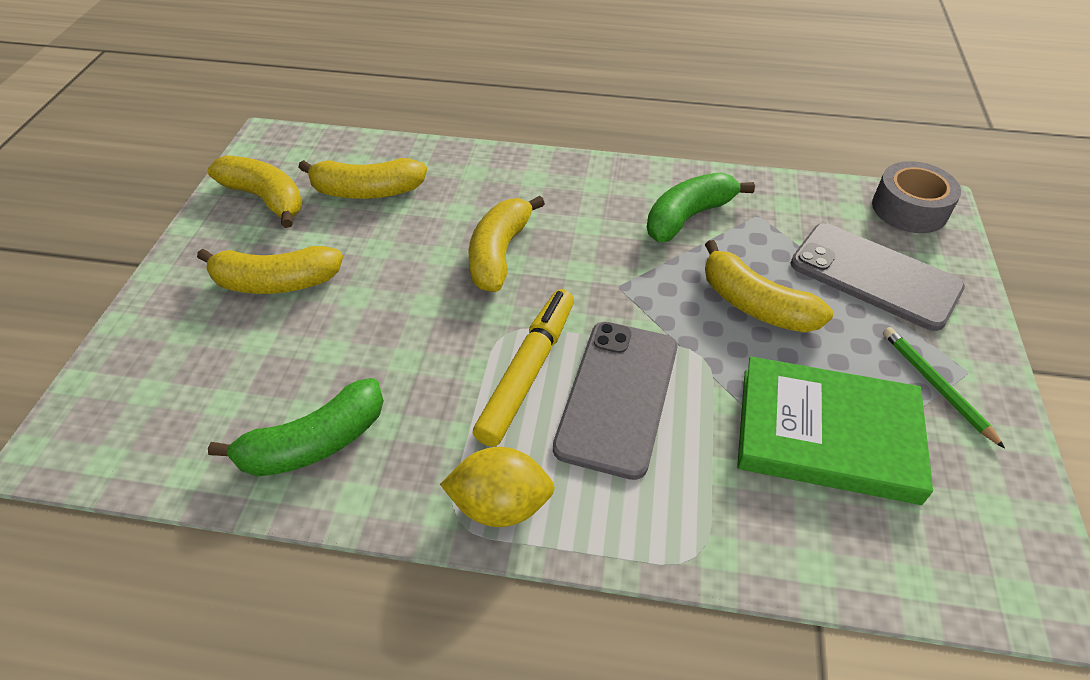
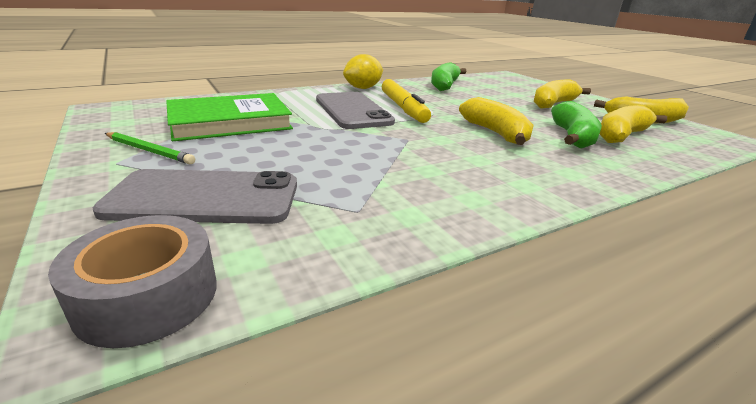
camera: 140 degrees right, 20 degrees down
green banana [647,172,755,242] -> green banana moved to [551,101,602,149]
yellow banana [705,240,833,333] -> none

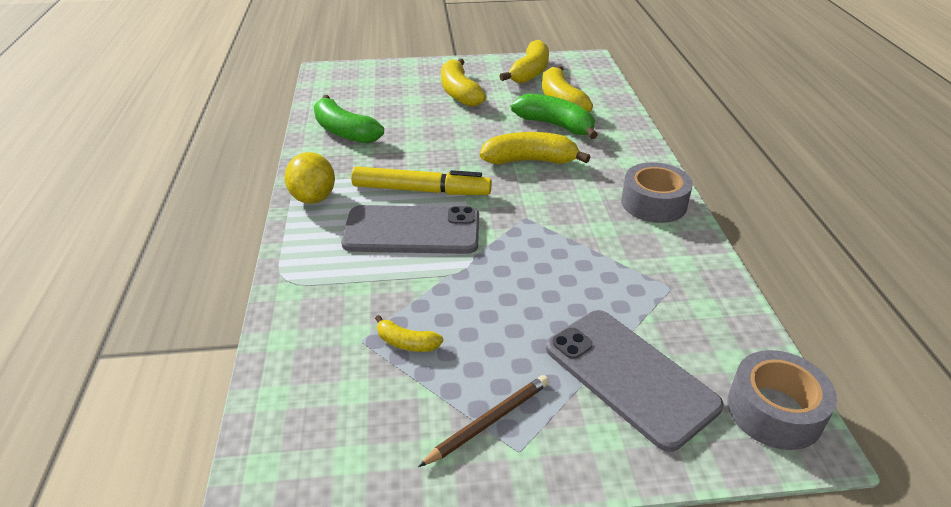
camera: 65 degrees left, 10 degrees up
grey phone [93,169,297,224] -> grey phone turned 60 degrees counterclockwise [546,310,723,452]
green pencil [105,132,195,164] -> brown pencil [418,375,549,467]
green book [166,93,293,141] -> yellow banana [375,315,443,352]
none -> grey tape [621,162,693,223]

